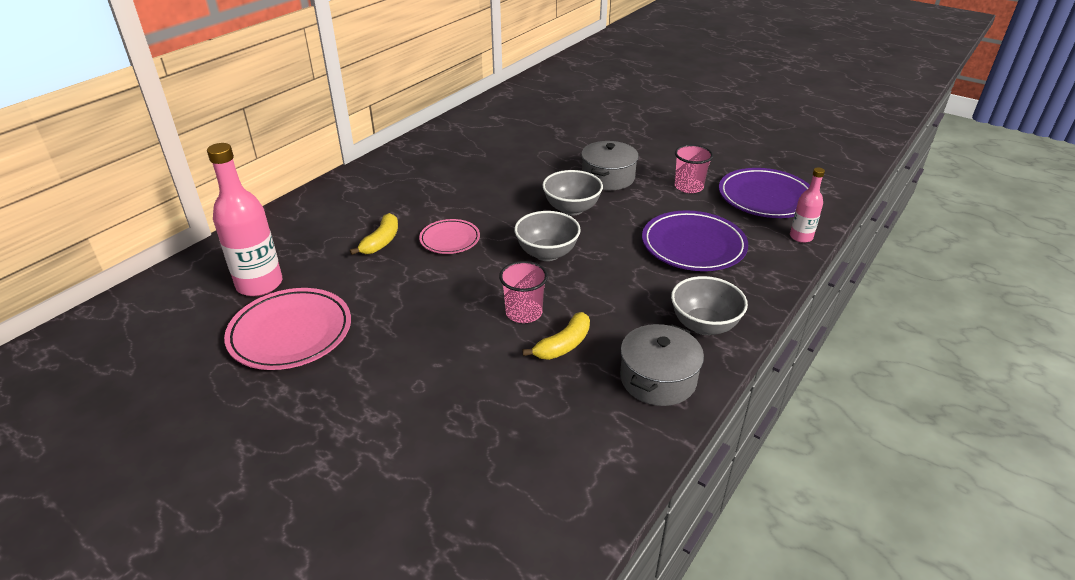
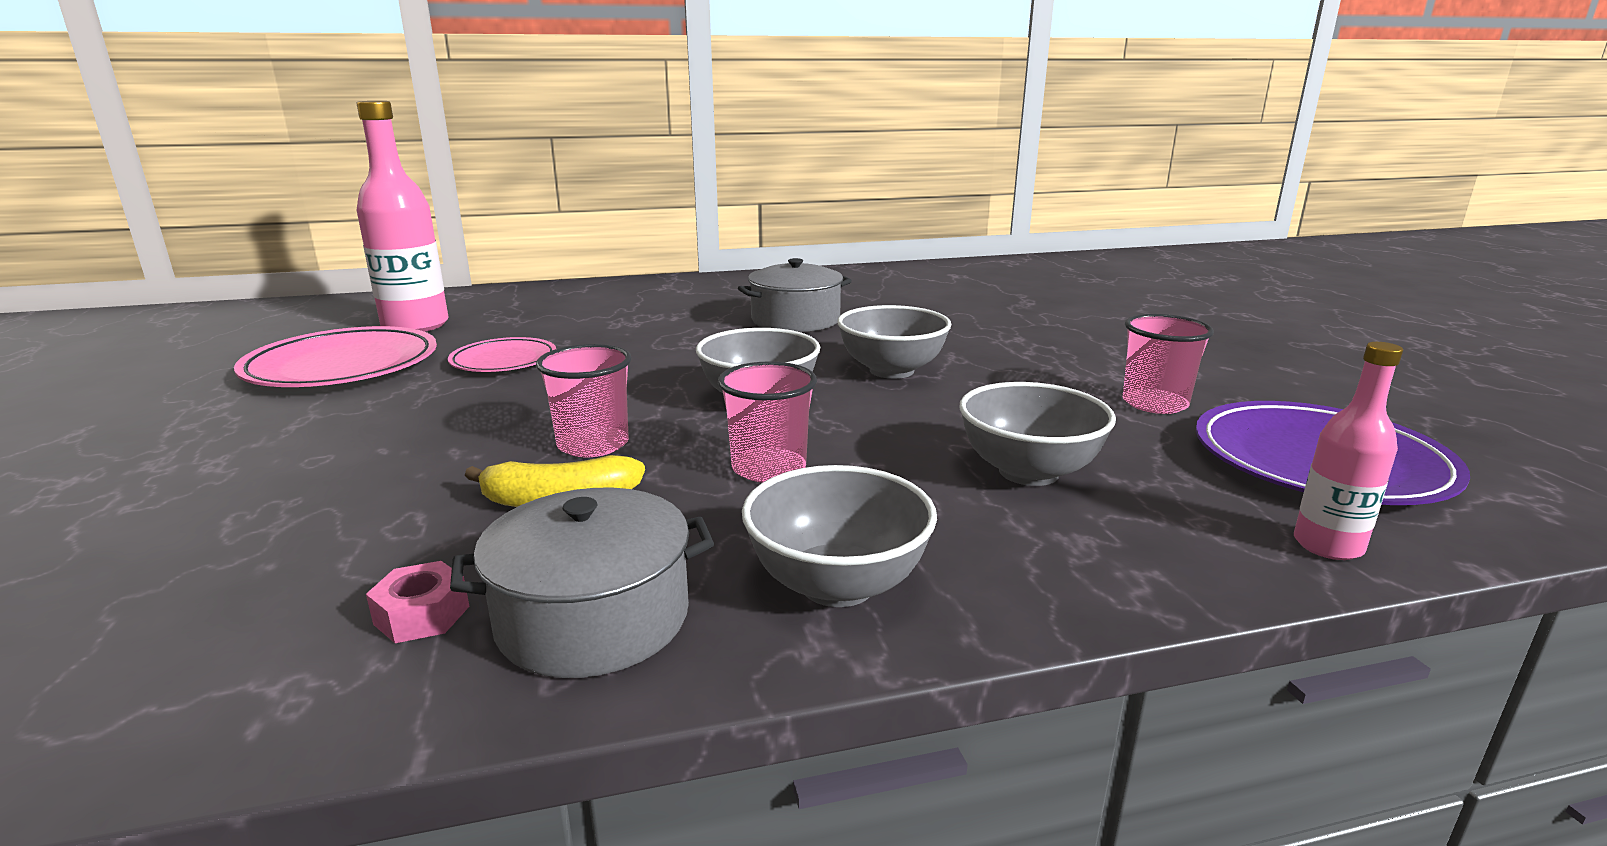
camera: 40 degrees right, 15 degrees down
yellow banana [350,213,398,255] -> none
pink plate [419,219,480,254] -> pink plate moved to [448,337,556,372]
grey pot [581,141,639,190] -> grey pot moved to [738,258,852,332]
purple plate [642,210,748,271] -> grey bowl [959,382,1116,486]
none -> pink nut [366,561,470,643]
none -> pink cup [718,361,817,482]

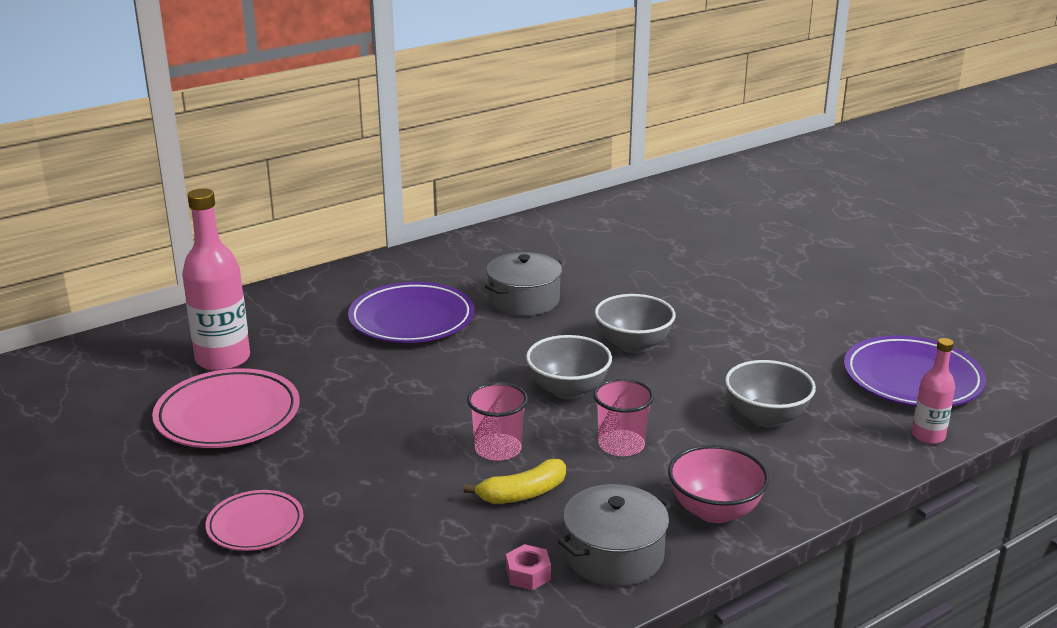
camera: 20 degrees left, 5 degrees up
pink plate [448,337,556,372] -> pink plate moved to [206,490,304,551]
grey bowl [742,465,937,607] -> pink bowl [668,445,769,523]
pink cup [1123,314,1214,414] -> none
none -> purple plate [348,282,474,343]

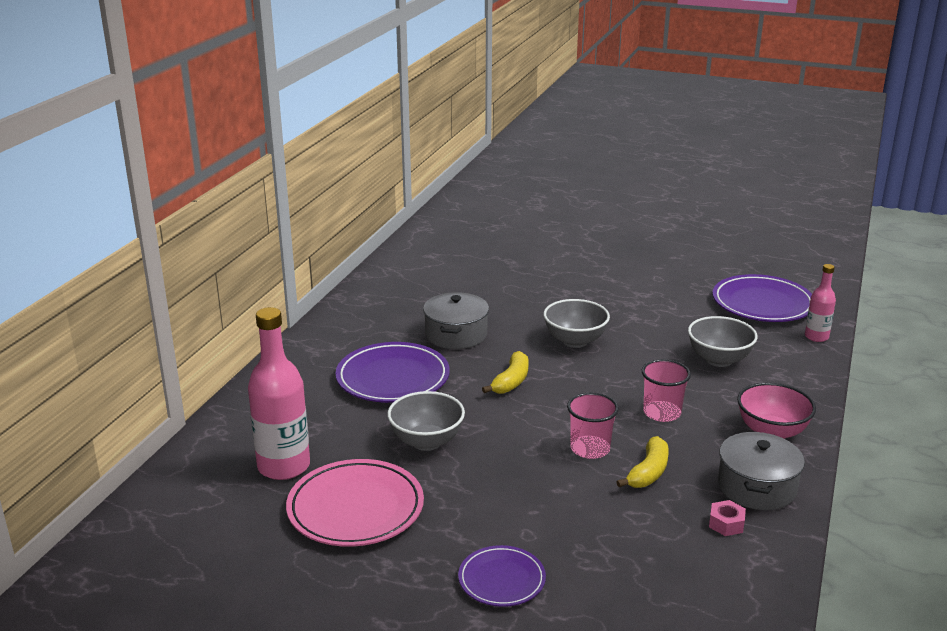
camera: 35 degrees left, 0 degrees up
pink plate [206,490,304,551] -> purple plate [458,545,546,607]
grey bowl [526,335,612,399] -> grey bowl moved to [387,391,465,451]
none -> yellow banana [482,351,529,394]

